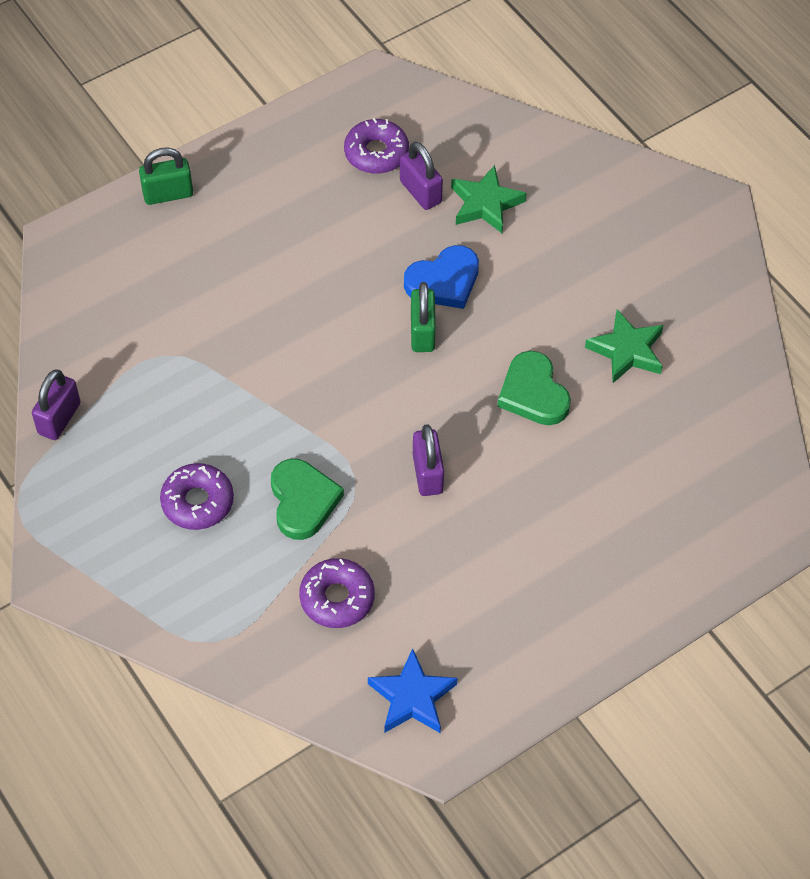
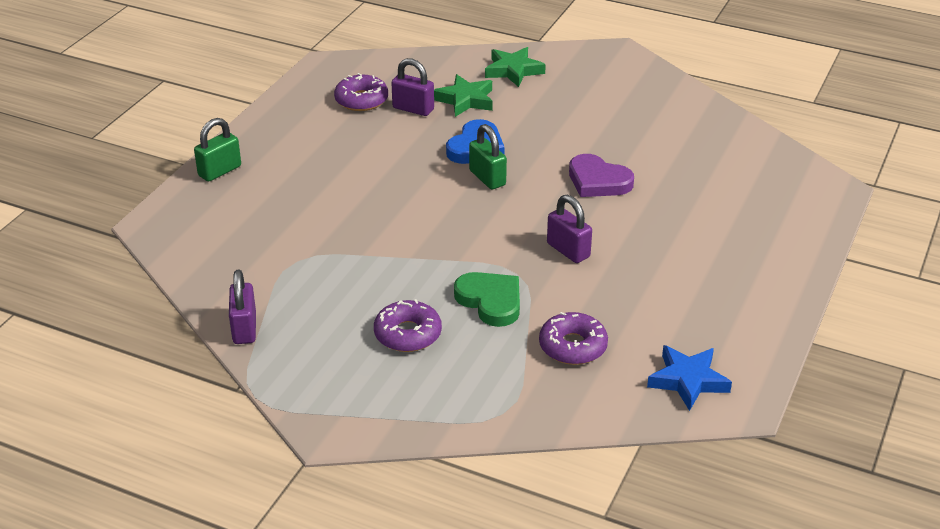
camera: 30 degrees left, 20 degrees down
green heart [497,351,571,425] -> purple heart [569,154,634,197]
green star [585,310,664,383] -> green star moved to [485,47,546,87]

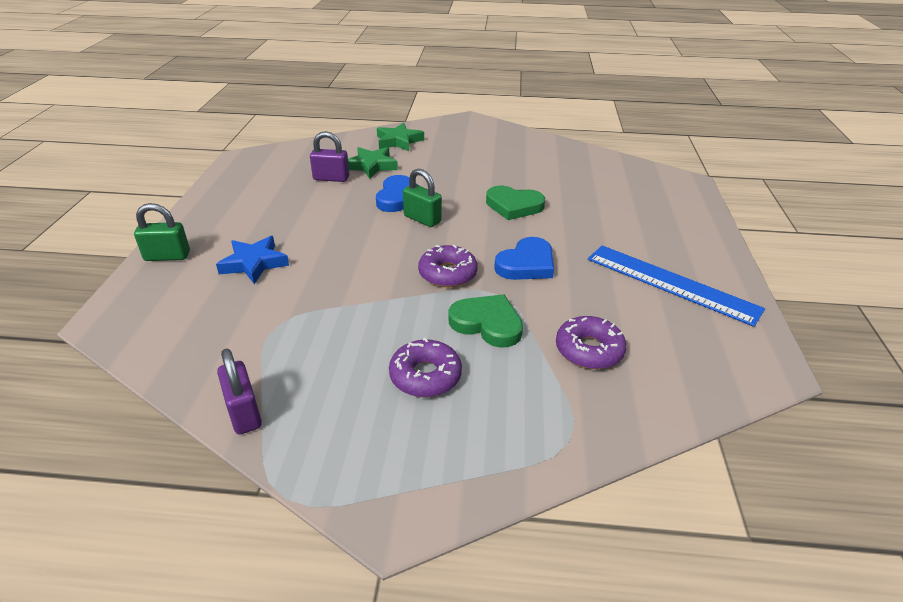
camera: 20 degrees left, 0 degrees up
green padlock [194,118,241,181] -> green padlock turned 60 degrees clockwise [134,203,190,261]
purple donut [334,73,388,111] -> purple donut moved to [418,245,478,287]
purple padlock [547,195,592,263] -> blue heart [494,237,554,280]
purple heart [569,154,634,197] -> green heart [486,185,545,220]
blue star [647,345,732,411] -> blue star moved to [216,236,289,284]
none -> blue ruler [588,245,765,327]

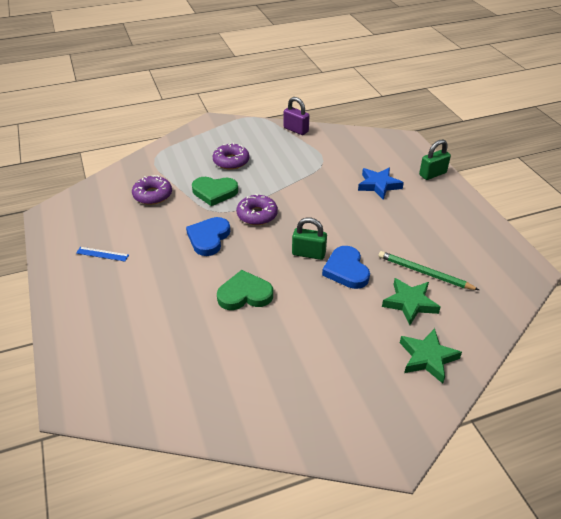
camera: 155 degrees right, 5 degrees up
purple padlock [310,131,349,182] -> green pencil [378,251,479,290]
blue ruler [588,245,765,327] -> blue ruler [76,247,129,261], size x0.42

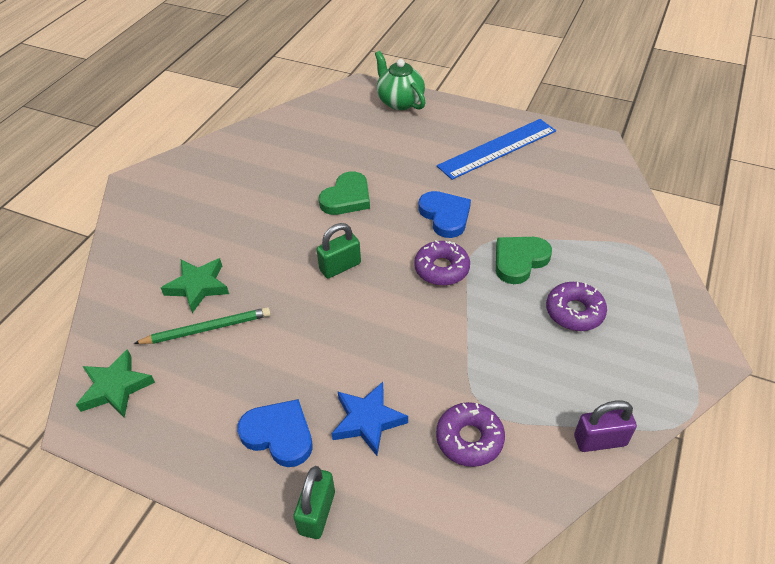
camera: 135 degrees right, 5 degrees up
blue ruler [76,247,129,261] -> blue ruler [437,119,556,180], size x2.39
purple donut [132,175,172,205] -> purple donut moved to [436,402,505,467]
blue heart [322,246,370,289] -> blue heart moved to [237,399,313,467]
green star [400,328,462,384] -> green star moved to [76,349,155,418]
none -> green teapot [375,51,426,110]

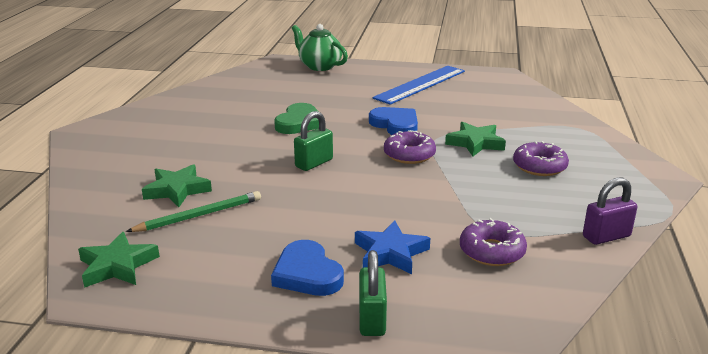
camera: 15 degrees left, 20 degrees down
blue heart [237,399,313,467] -> blue heart turned 135 degrees counterclockwise [271,240,344,296]
green heart [496,237,552,284] -> green star [445,122,506,157]

